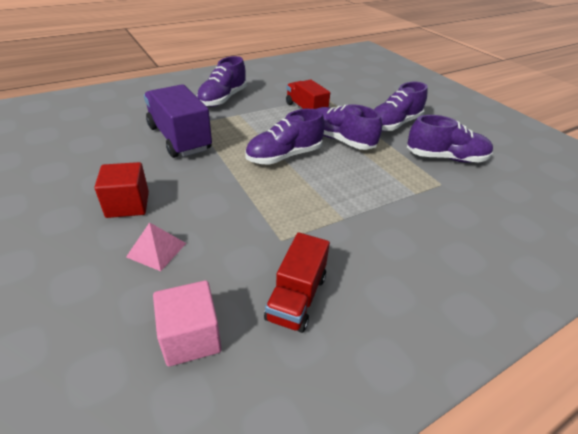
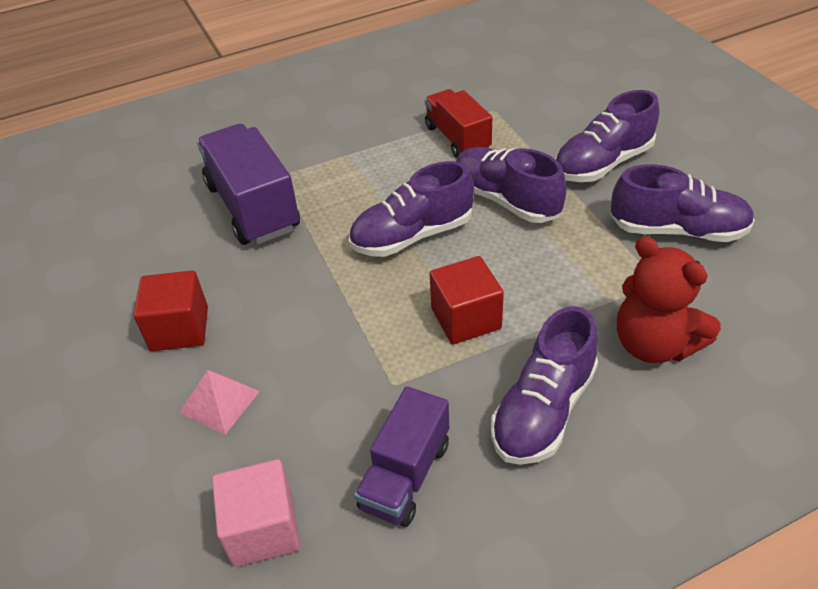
camera: 10 degrees right, 5 degrees up
purple shoe [196,56,247,107] -> purple shoe moved to [491,306,598,465]
red truck [264,232,330,333] -> purple truck [354,386,449,527]
none -> red cube [430,256,504,344]
none -> red teddy bear [617,236,721,363]

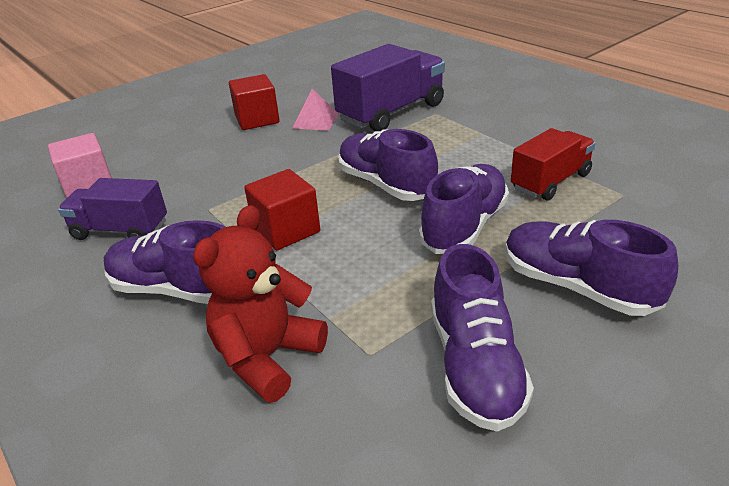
camera: 75 degrees right, 10 degrees down
pink pyramid [180,370,260,435] -> pink pyramid moved to [292,89,339,131]

